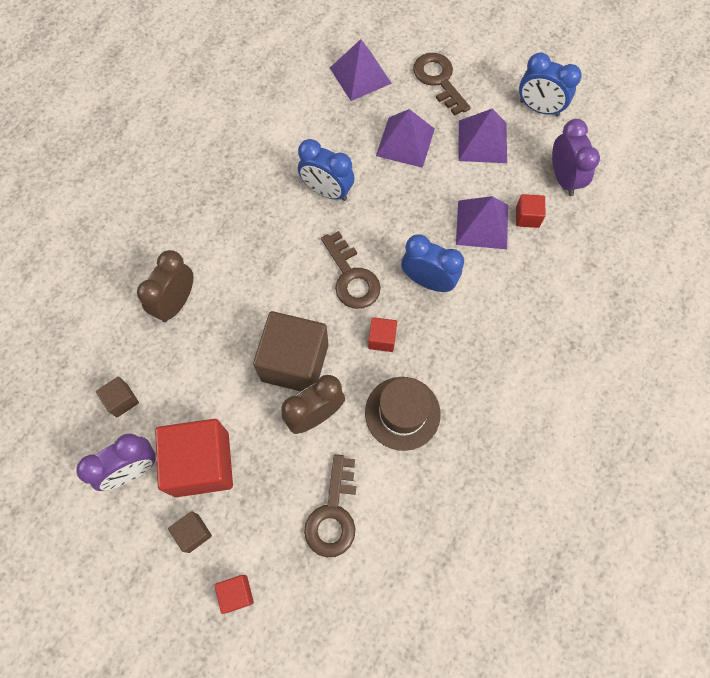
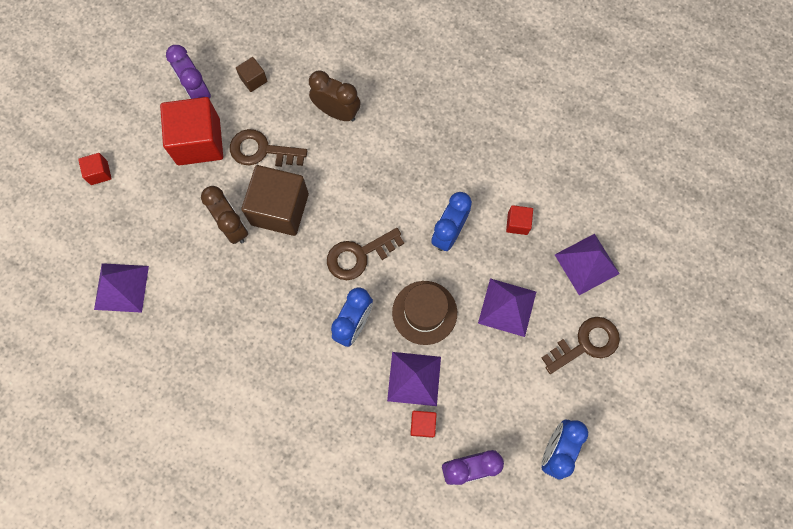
camera: 90 degrees right, 5 degrees up
brown cube [168,511,212,553] -> none
brown key [304,454,356,557] -> brown key moved to [230,129,307,167]
brown hat [365,377,441,451] -> brown hat moved to [392,281,457,345]
red cube [368,317,397,352] -> red cube moved to [506,205,533,235]
purple pyramid [458,109,507,163] -> purple pyramid moved to [94,263,149,313]

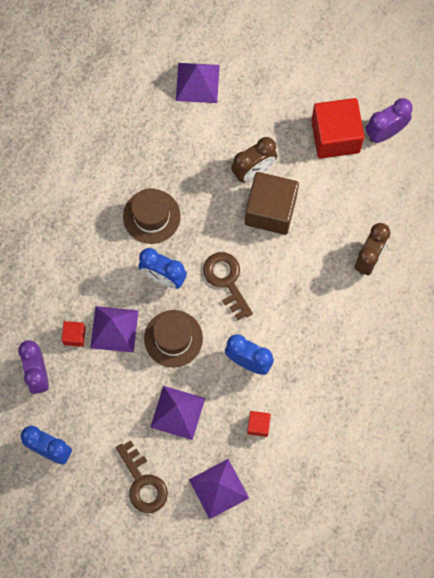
camera: 90 degrees right, 0 degrees up
red cube [78,153,112,185] -> none
brown key [230,129,307,167] -> none
brown cube [236,57,267,92] -> none
none -> brown hat [123,188,181,244]

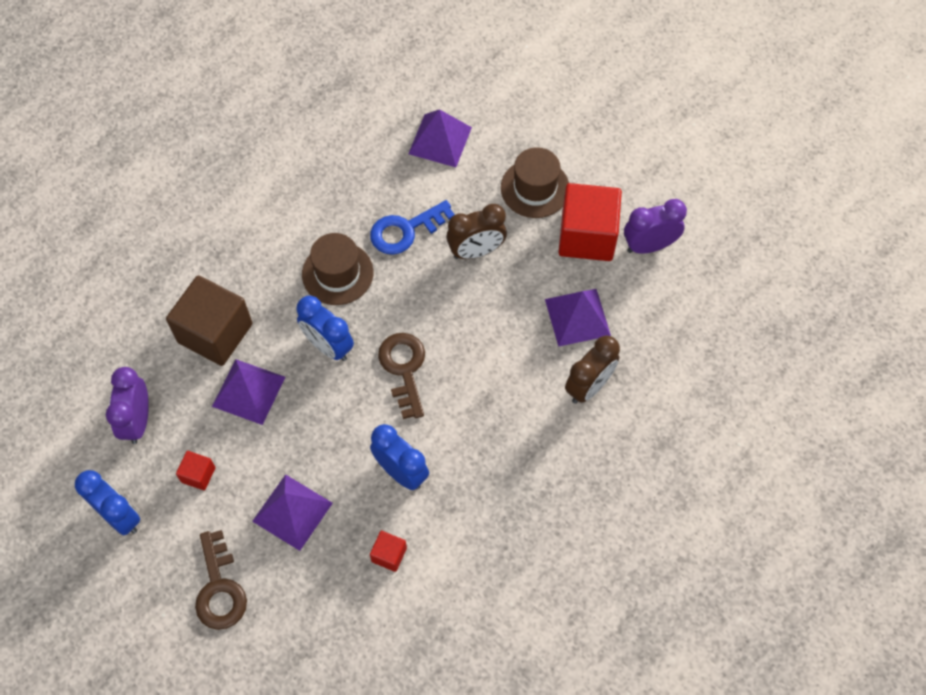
camera: 15 degrees right, 10 degrees down
red cube [62,321,86,347] -> red cube moved to [176,451,216,491]
brown hat [144,310,203,367] -> brown hat moved to [501,147,569,218]
purple pyramid [189,459,249,519] -> purple pyramid moved to [545,289,611,347]
brown cube [245,172,299,235] -> brown cube moved to [166,275,252,366]
none -> blue key [370,200,455,255]

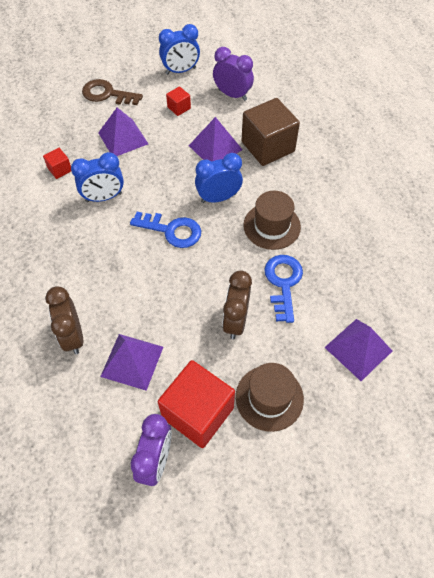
camera: 120 degrees right, 5 degrees down
brown key [378,333,425,419] -> blue key [130,212,201,248]

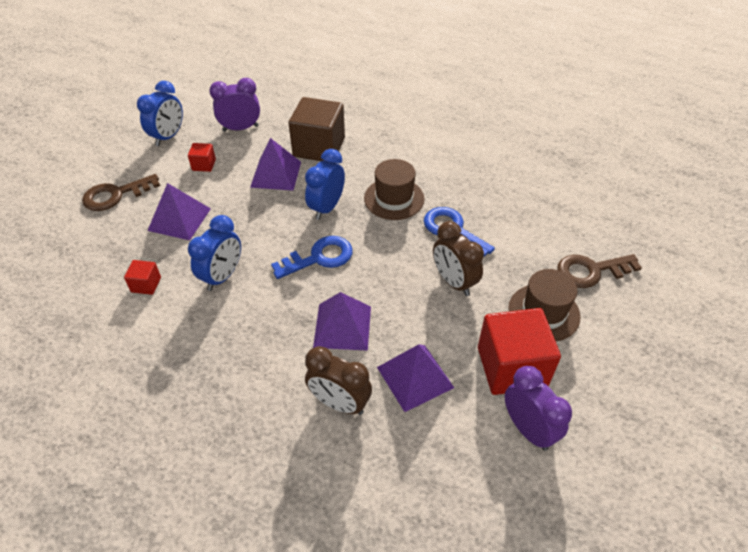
camera: 45 degrees left, 10 degrees down
purple pyramid [324,319,392,381] -> purple pyramid moved to [313,292,371,351]
none -> brown key [557,254,642,288]

